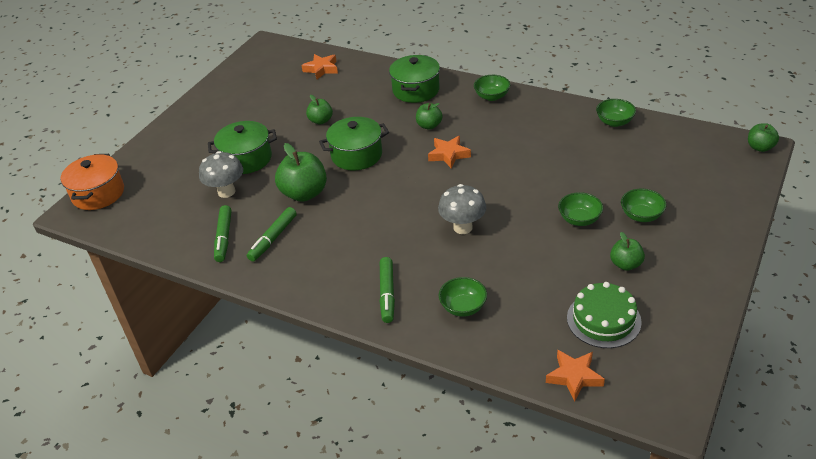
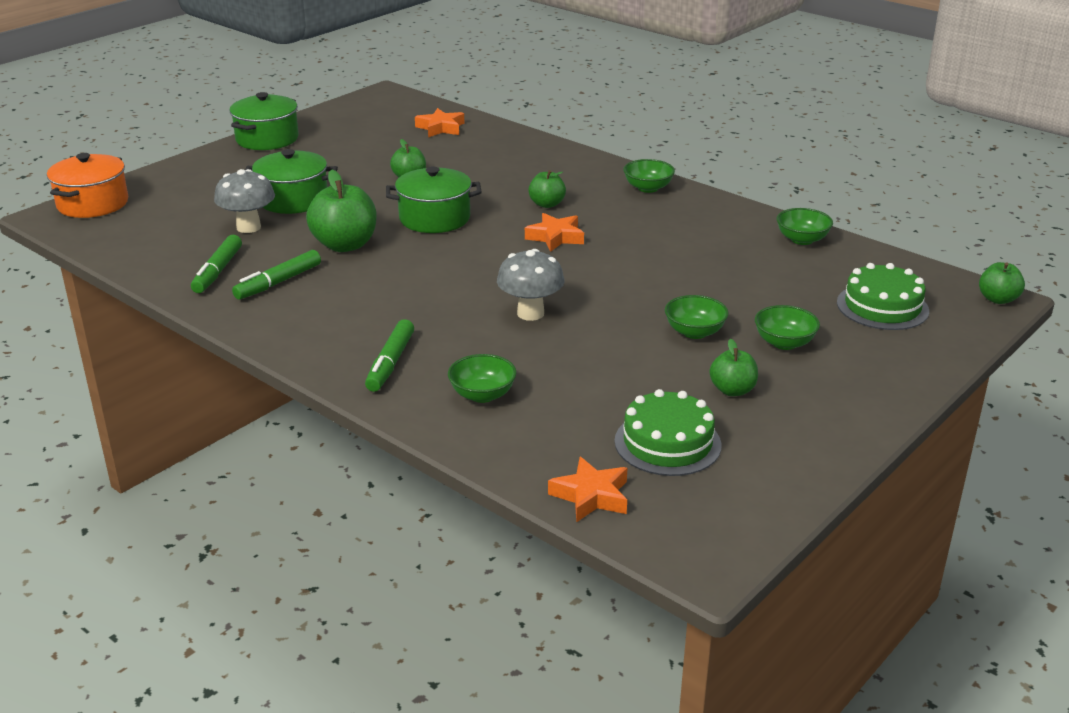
camera: 10 degrees right, 10 degrees down
green pot [389,55,440,103] -> green pot moved to [229,92,299,150]
none -> green cake [837,263,929,330]

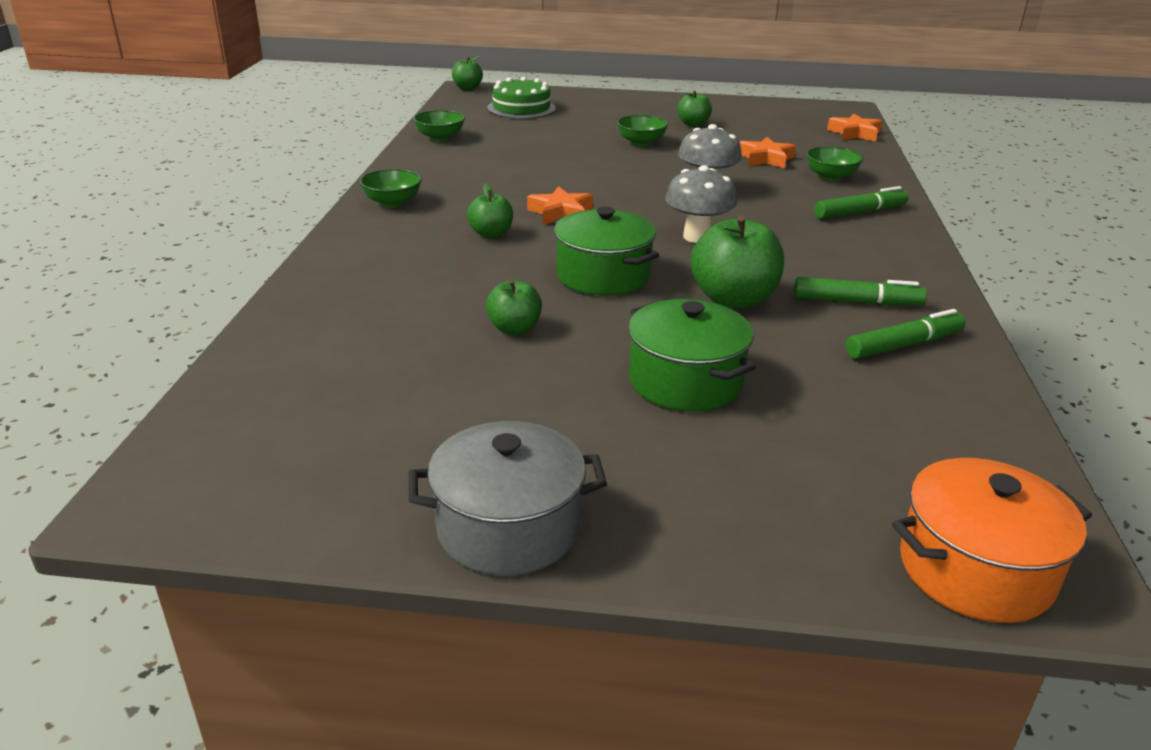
camera: 125 degrees left, 0 degrees up
grey mushroom [214,169,275,233] -> grey mushroom moved to [665,165,737,243]
green pot [229,92,299,150] -> grey pot [409,421,607,576]
orange star [415,108,464,137] -> orange star moved to [740,137,796,168]
green cake [614,389,722,476] -> none
green bowl [755,305,820,350] -> none

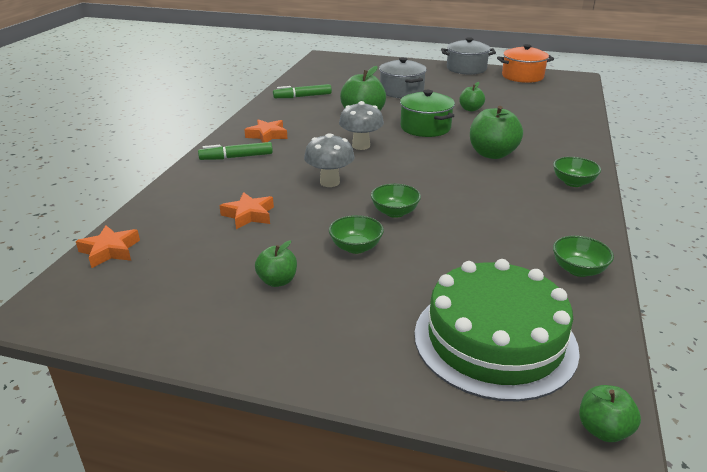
camera: 170 degrees left, 0 degrees up
green apple [467,183,513,239] -> green apple [470,106,523,159], size x1.75
green cake [487,77,556,119] -> green cake [414,259,580,401], size x1.63
orange star [527,186,593,225] -> orange star moved to [244,119,288,143]
green pot [628,299,756,412] -> grey pot [379,57,427,98]
green marker [794,277,927,306] -> none
green bowl [806,146,863,181] -> green bowl moved to [371,184,421,218]
orange pot [892,458,1092,623] -> orange pot moved to [497,44,554,83]

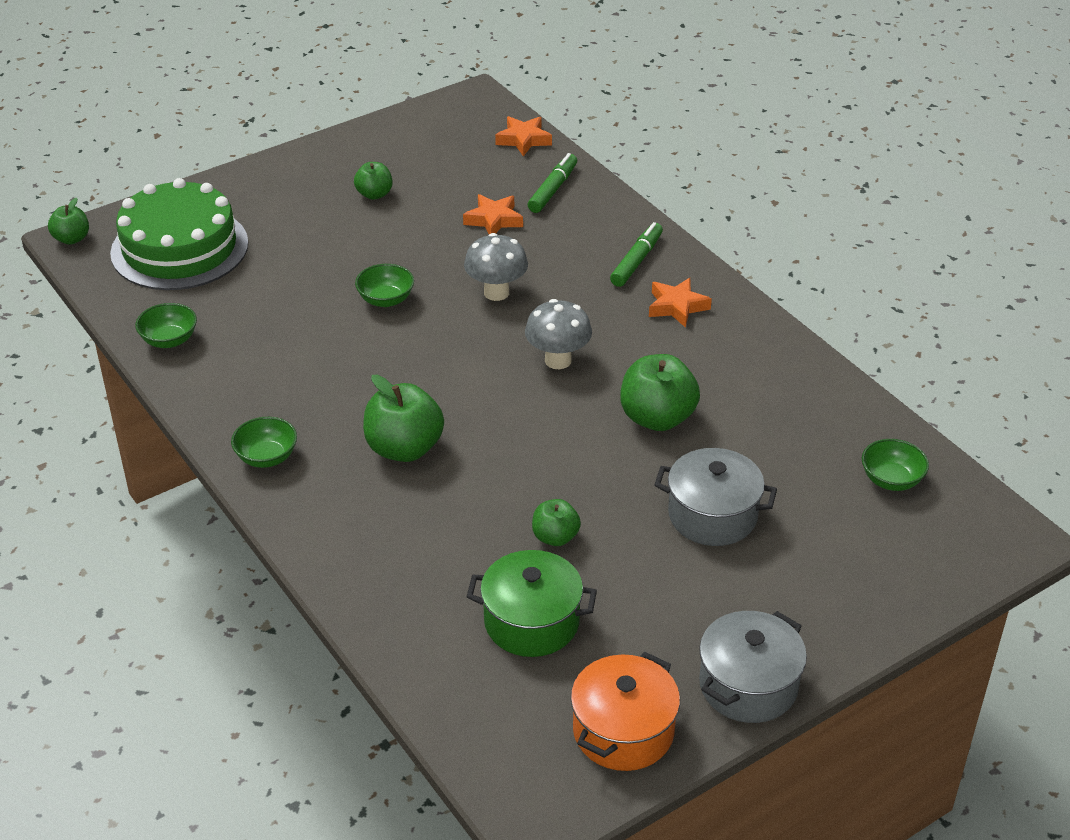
camera: 130 degrees right, 10 degrees up
green marker [273,84,332,98] -> green marker moved to [528,153,577,213]
green bowl [329,215,384,254] -> green bowl moved to [862,439,929,491]
green pot [400,90,455,137] -> green pot moved to [467,550,597,657]

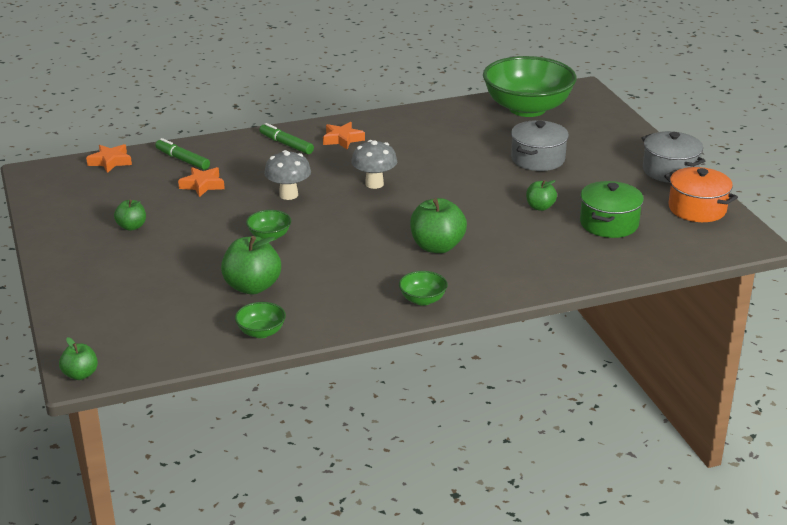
camera: 75 degrees left, 10 degrees down
green cake [110,178,248,290] -> none
green apple [620,354,700,431] -> green apple moved to [221,236,281,294]
green bowl [862,439,929,491] -> green bowl [483,56,577,117], size x2.45

